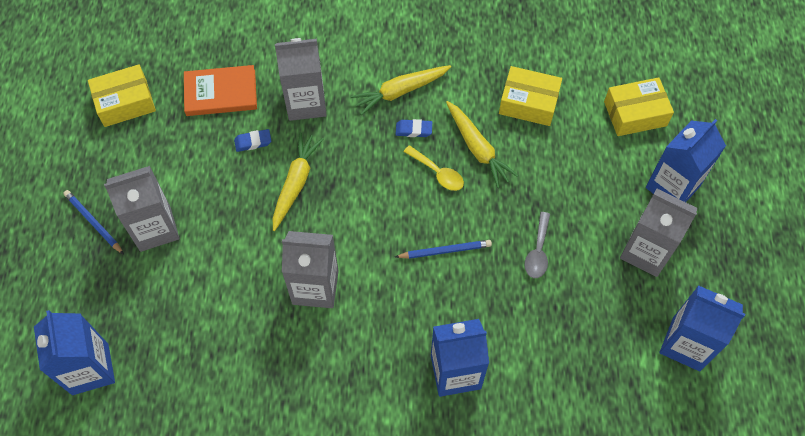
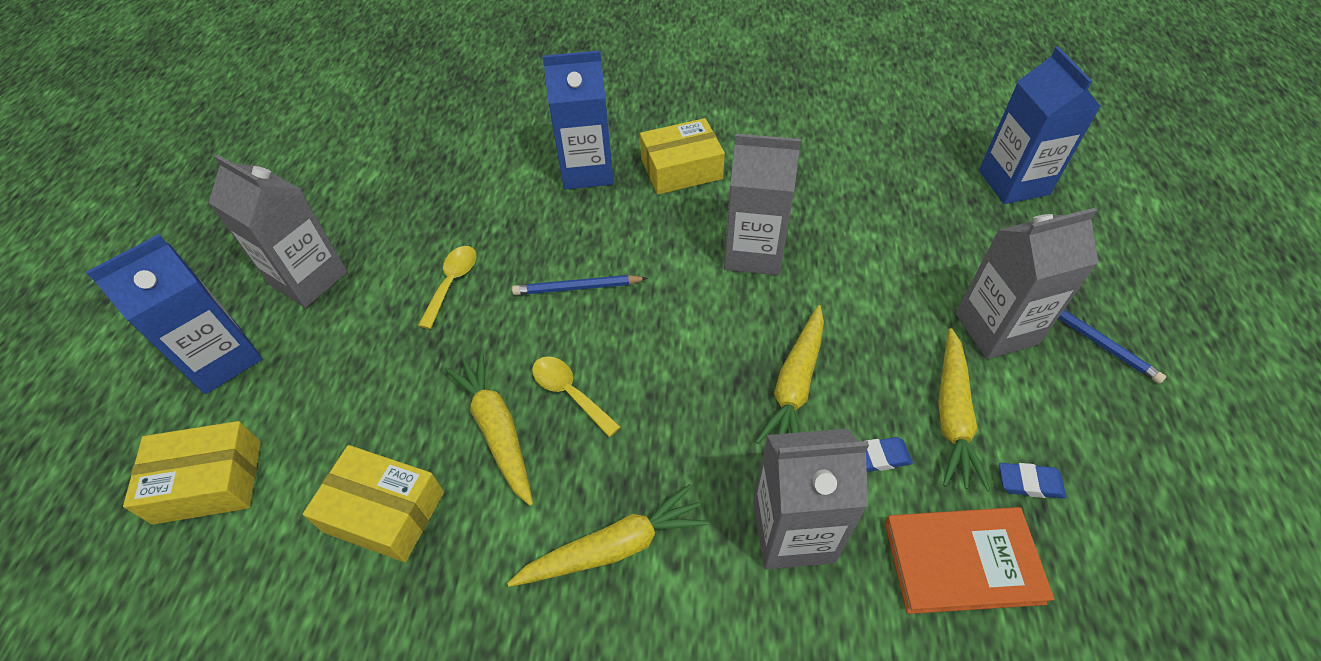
camera: 175 degrees left, 10 degrees down
yellow box [88,64,156,127] -> yellow box moved to [640,118,725,195]
blue eraser [396,119,432,137] -> blue eraser moved to [999,463,1066,499]
grey spoon [525,212,550,278] -> yellow spoon [418,246,476,329]
blue carton [659,285,745,371] -> none
none -> yellow carrot [938,328,991,492]

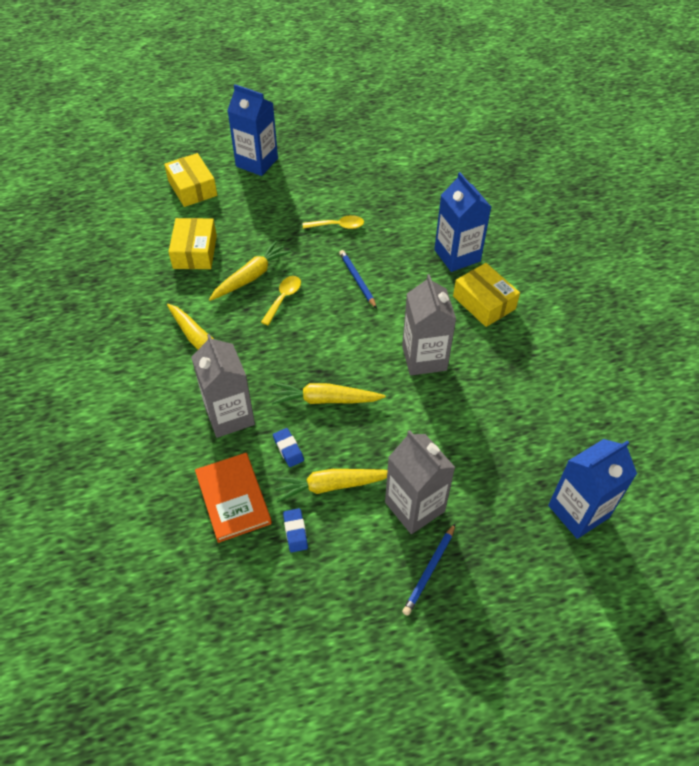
camera: 70 degrees right, 0 degrees up
grey carton [209,154,348,308] -> none

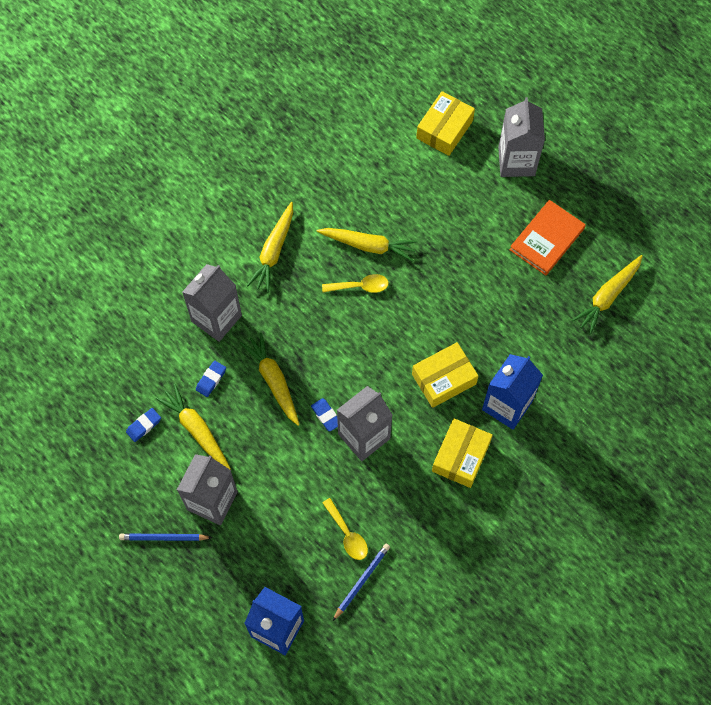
camera: 60 degrees right, 15 degrees up
yellow box [168,218,217,269] -> yellow box moved to [412,342,478,408]
orange book [195,453,272,543] -> orange book moved to [510,200,586,276]
blue carton [227,84,278,176] -> grey carton [498,97,545,177]
yellow spoon [303,215,364,229] -> yellow spoon moved to [323,498,368,560]
blue pencil [339,250,377,309] -> blue pencil moved to [333,544,390,621]
none -> blue eraser [311,398,338,432]
none -> yellow carrot [572,255,643,335]

